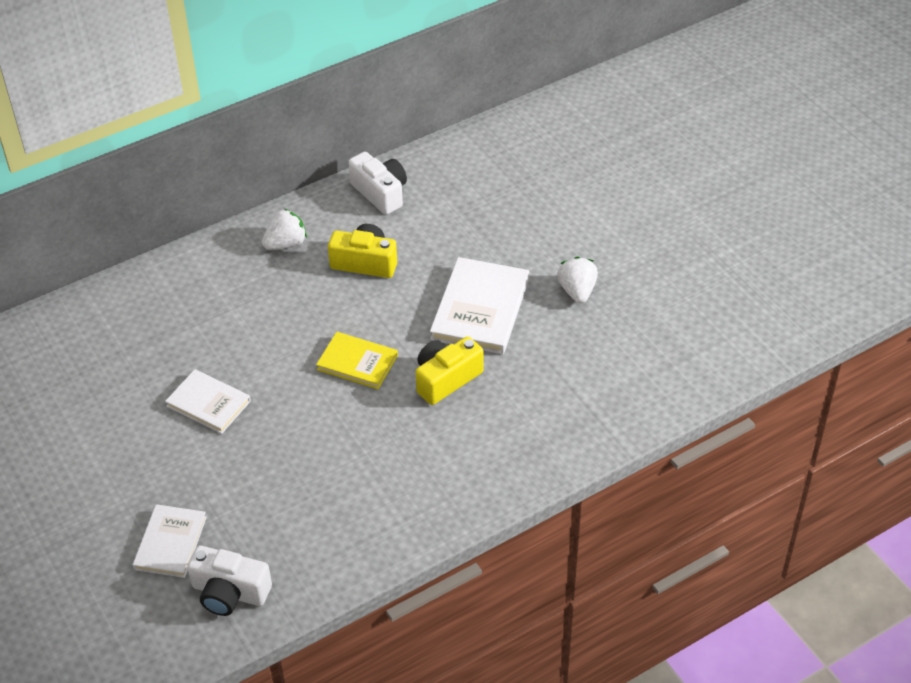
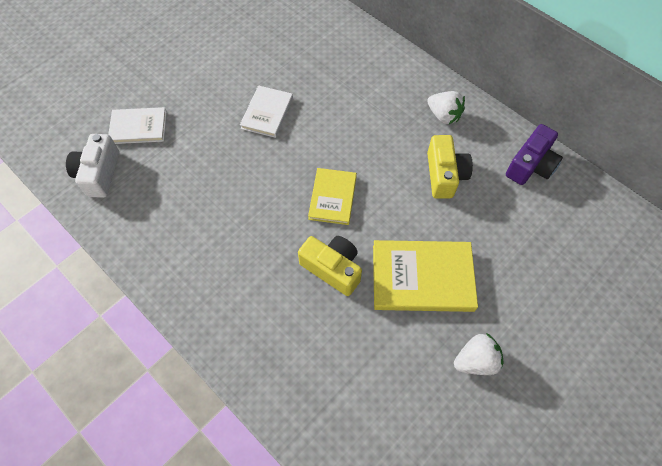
camera: 75 degrees right, 15 degrees up
white camera [348,152,407,215] -> purple camera [506,124,563,185]
white book [430,257,529,354] -> yellow book [373,240,478,312]

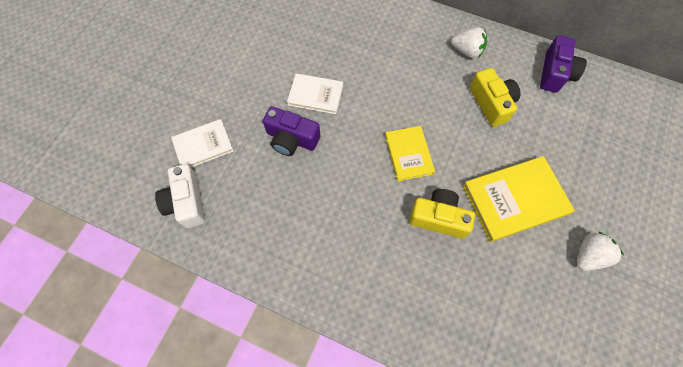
camera: 20 degrees left, 5 degrees up
white book [240,85,293,138] -> white book turned 75 degrees counterclockwise [287,73,343,114]
none -> purple camera [263,106,320,156]

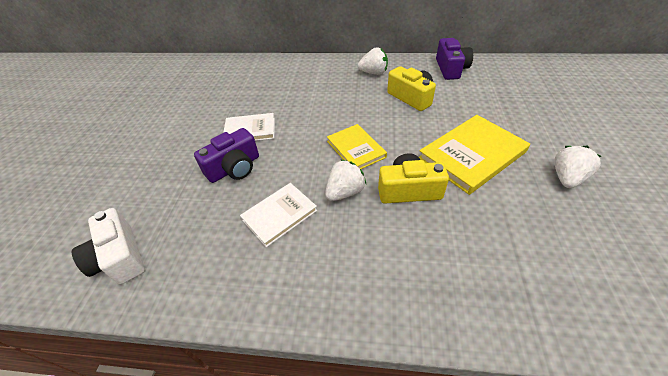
camera: 15 degrees left, 20 degrees down
white book [171,119,234,167] -> white book moved to [240,183,317,247]
purple camera [263,106,320,156] -> purple camera turned 45 degrees counterclockwise [194,128,259,183]
none -> white strawberry [325,159,366,201]

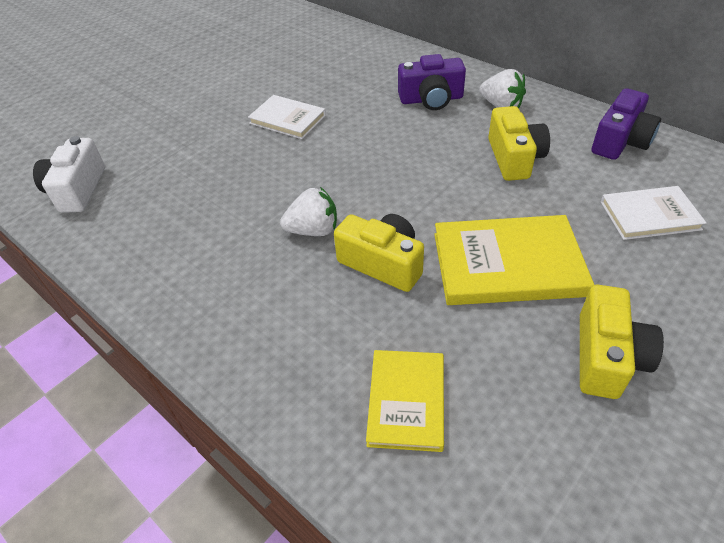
camera: 35 degrees right, 0 degrees up
purple camera [194,128,259,183] -> purple camera moved to [398,54,466,110]
white book [240,183,317,247] -> white book moved to [601,186,707,240]
yellow book [327,124,387,169] -> yellow book moved to [366,350,444,452]
white strawberry [554,146,602,188] -> yellow camera [580,284,664,399]

